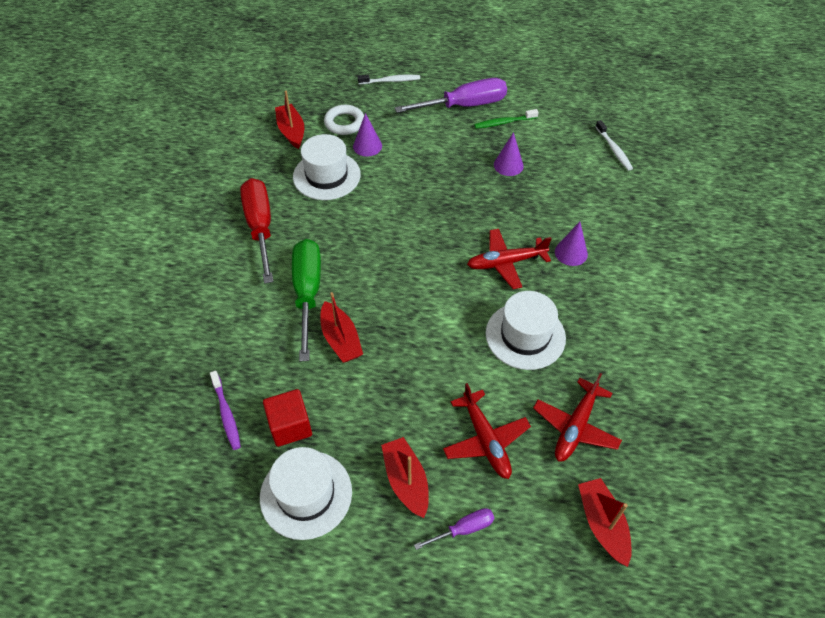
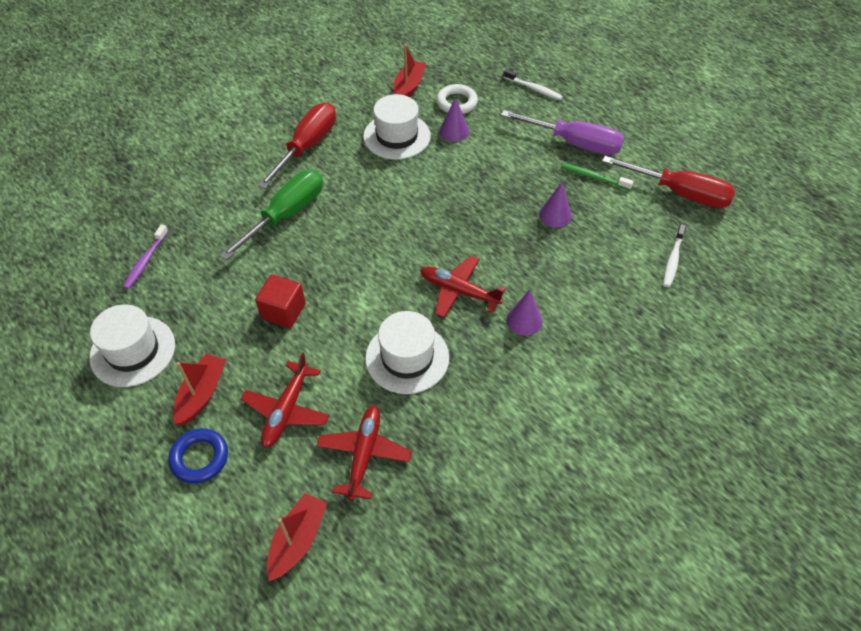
camera: 40 degrees right, 0 degrees up
red cube [263,389,312,447] -> red cube moved to [255,274,306,328]
red boat [321,292,363,363] -> none
purple screwdriver [414,508,494,550] -> blue ring [168,428,228,484]
red plane [533,373,622,462] -> red plane turned 120 degrees clockwise [317,405,412,501]
none -> red screwdriver [602,156,735,208]

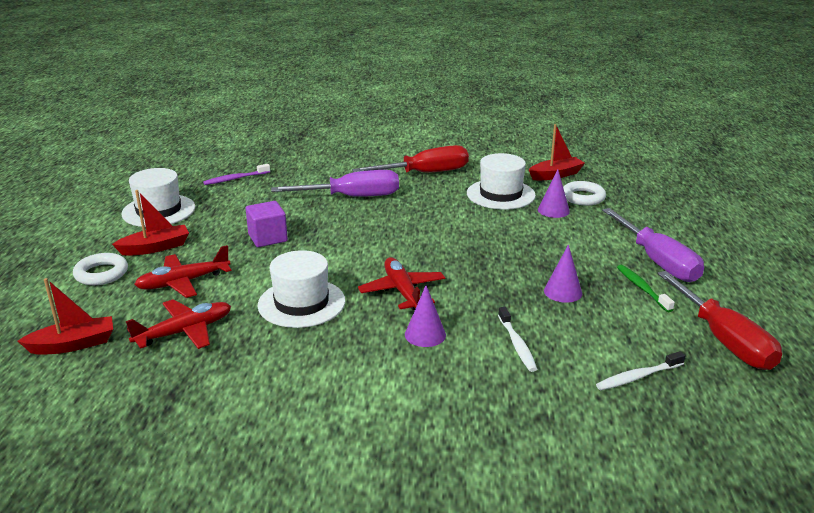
camera: 45 degrees right, 25 degrees down
blue ring [168,428,228,484] -> white ring [73,253,128,285]
green screwdriver [219,170,323,260] -> purple screwdriver [271,170,399,197]
red cube [255,274,306,328] -> purple cube [246,201,288,247]
white toothbrush [503,69,563,100] -> white toothbrush moved to [498,307,537,372]

